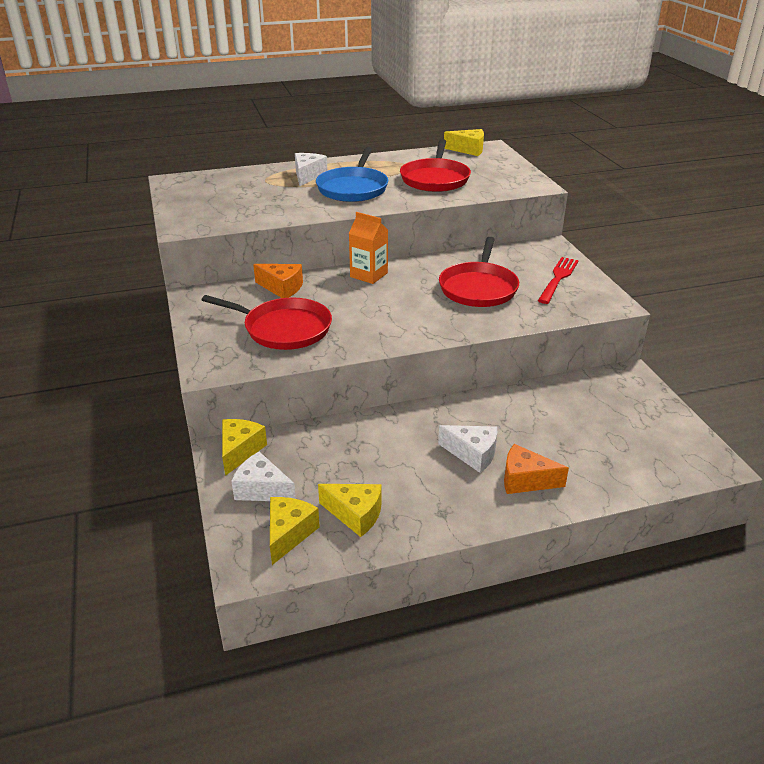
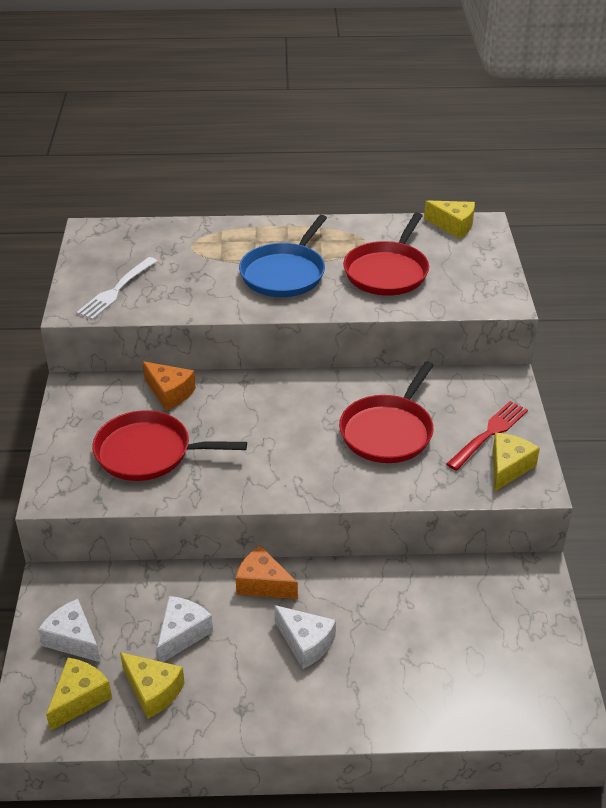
camera: 15 degrees right, 5 degrees up
red pan [202,295,332,350] -> red pan turned 150 degrees clockwise [92,410,247,481]
yellow cheese [222,419,267,476] -> yellow cheese moved to [493,433,540,491]
white cheese [295,153,327,186] -> white cheese moved to [157,596,213,662]
orange carton [349,212,388,284] -> none
orange cheese [504,444,569,494] -> orange cheese moved to [236,545,298,599]
none -> white fork [76,257,157,320]

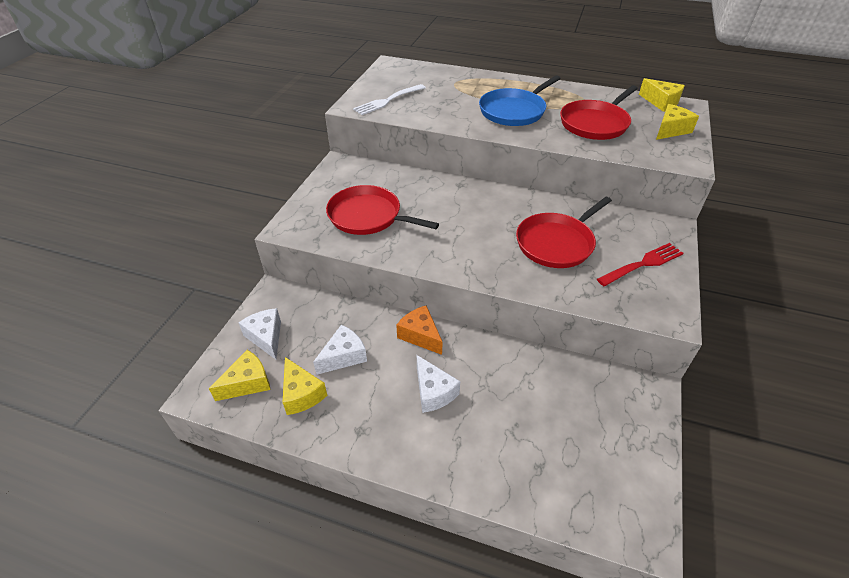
camera: 20 degrees right, 5 degrees up
orange cheese [143,361,196,410] -> none
yellow cheese [493,433,540,491] -> yellow cheese moved to [656,104,699,140]

